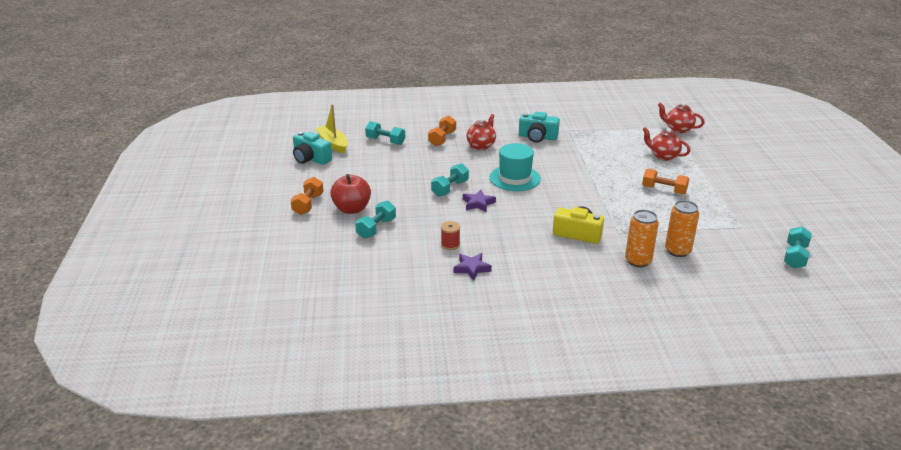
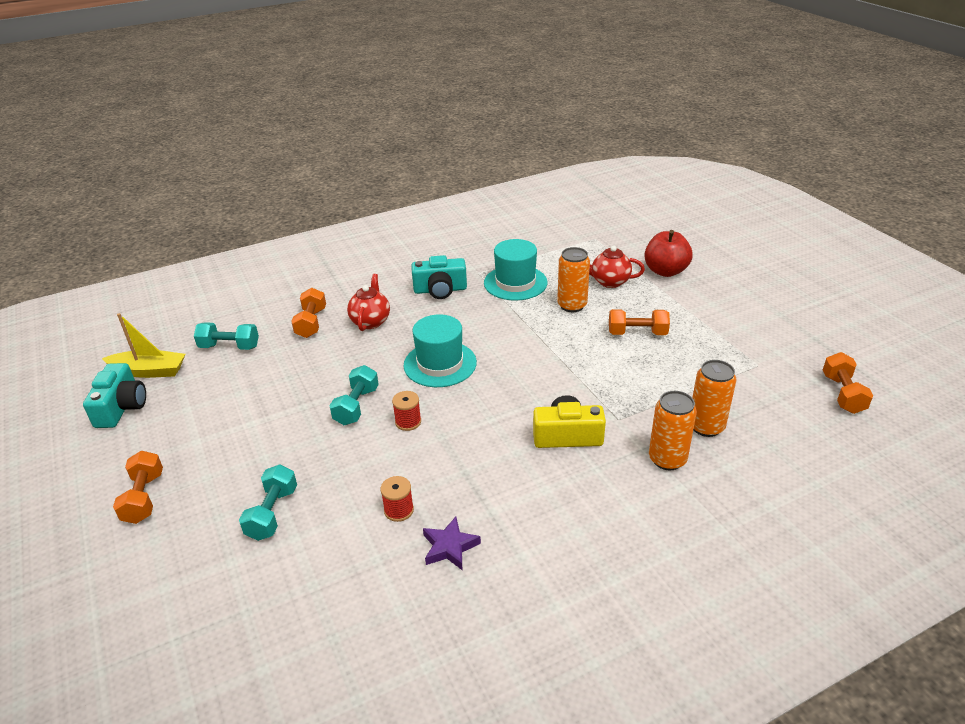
camera: 20 degrees left, 5 degrees up
turquoise camera [293,131,332,165] -> turquoise camera turned 105 degrees counterclockwise [83,363,146,428]
yellow boat [315,104,348,154] -> yellow boat turned 150 degrees clockwise [102,313,185,378]
red apple [330,174,371,214] -> red apple moved to [644,230,693,277]
purple star [463,190,496,212] -> red spool [392,391,421,431]
red teapot [658,102,705,133] -> none
turquoise dumbbell [784,226,812,269] -> orange dumbbell [823,352,873,414]
none -> turquoise hat [484,239,548,300]
none -> orange can [557,247,590,312]

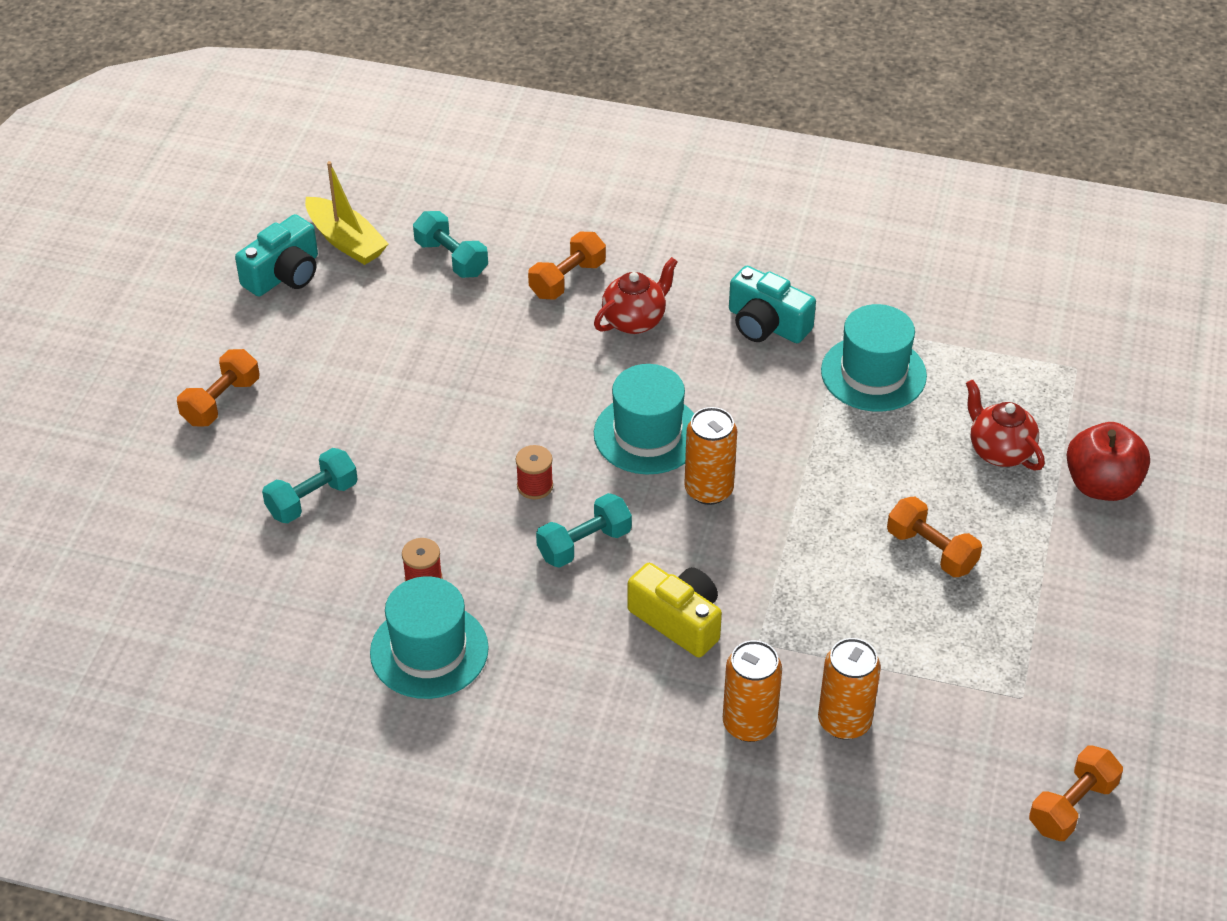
camera: 40 degrees right, 10 degrees up
turquoise dumbbell [329,365,379,425] -> turquoise dumbbell moved to [536,493,632,568]
purple star [423,517,481,570] -> turquoise hat [370,576,489,699]
orange can [557,247,590,312] -> orange can moved to [684,407,737,505]

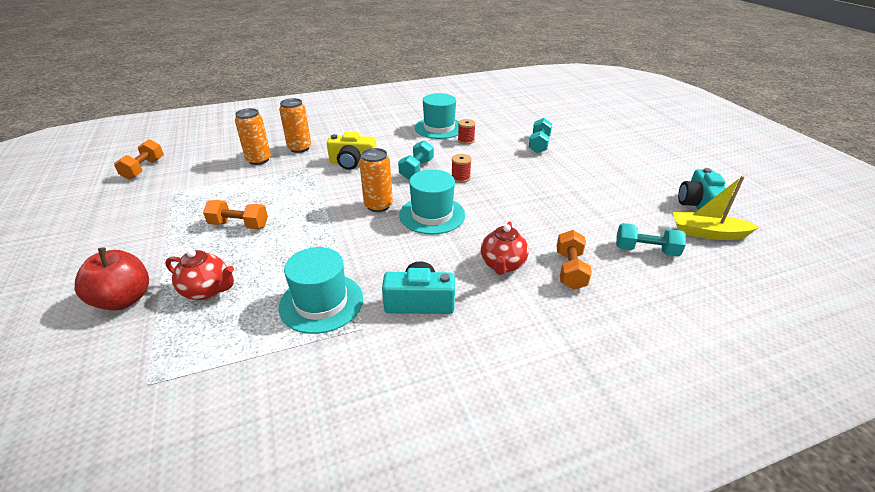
camera: 145 degrees right, 10 degrees down
orange dumbbell [177,349,259,426] -> none

